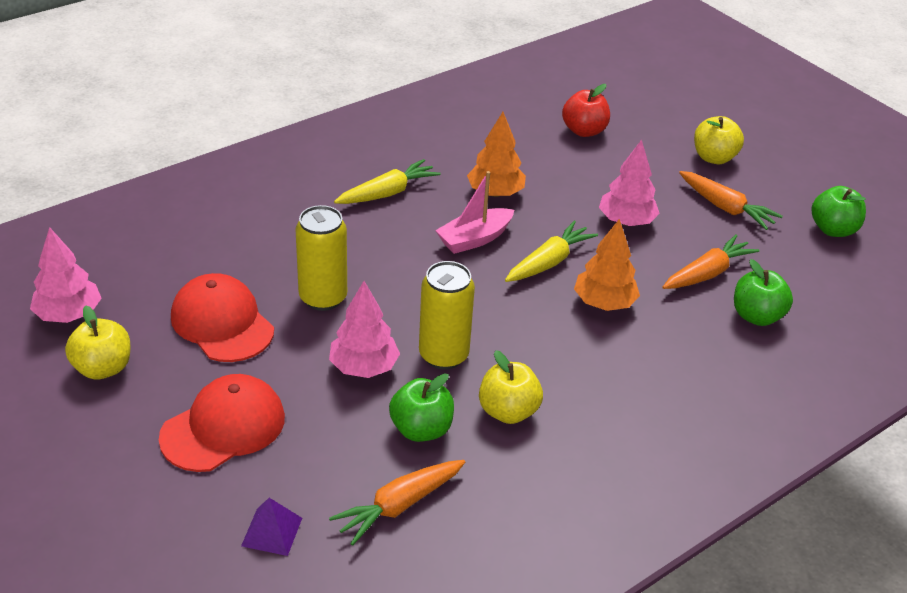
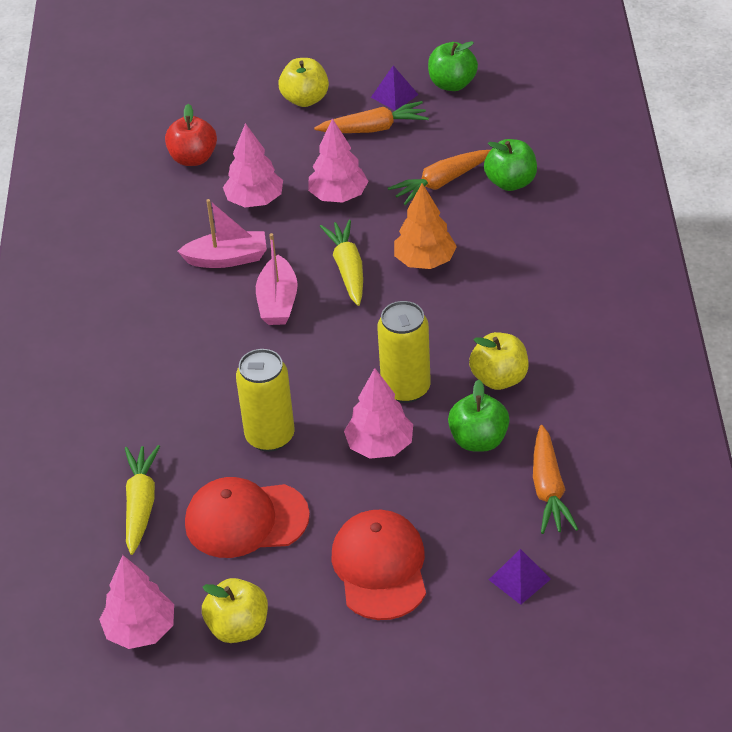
camera: 50 degrees left, 5 degrees up
yellow carrot [334,159,441,204] -> yellow carrot moved to [125,445,160,555]
orange tree [467,112,526,197] -> pink boat [177,199,267,268]
orange carrot [662,235,759,289] -> orange carrot turned 120 degrees counterclockwise [388,150,491,205]
none -> pink tree [223,123,283,207]
none -> purple pyramid [371,66,419,110]

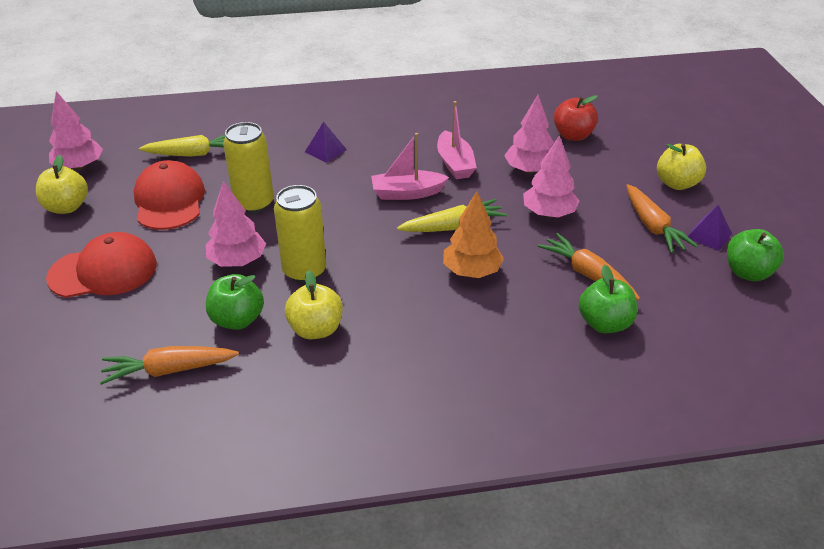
camera: 80 degrees right, 5 degrees down
purple pyramid [489,549,551,605] -> purple pyramid moved to [305,122,347,163]

